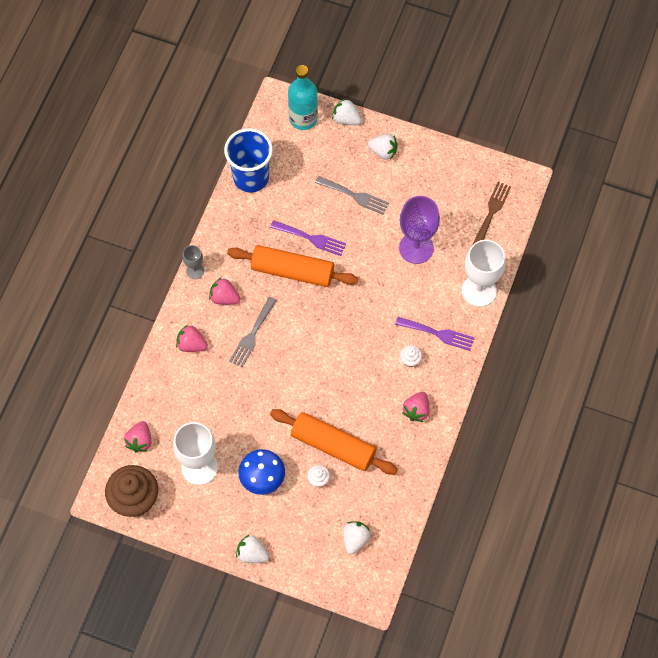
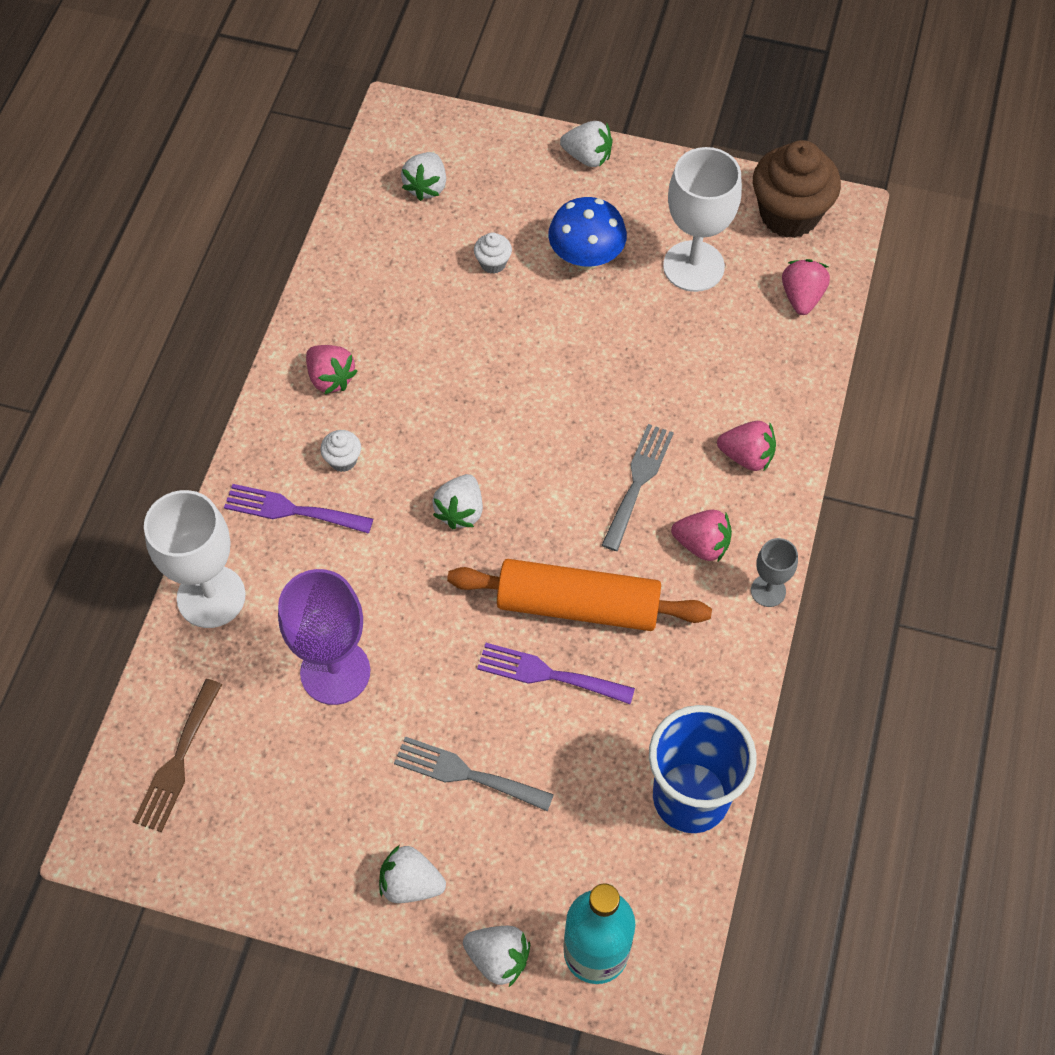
camera: 175 degrees right, 5 degrees down
orange rolling pin [270,409,398,474] -> none
pink strawberry [402,392,429,422] -> pink strawberry turned 120 degrees clockwise [306,345,358,394]
none -> white strawberry [433,474,483,529]

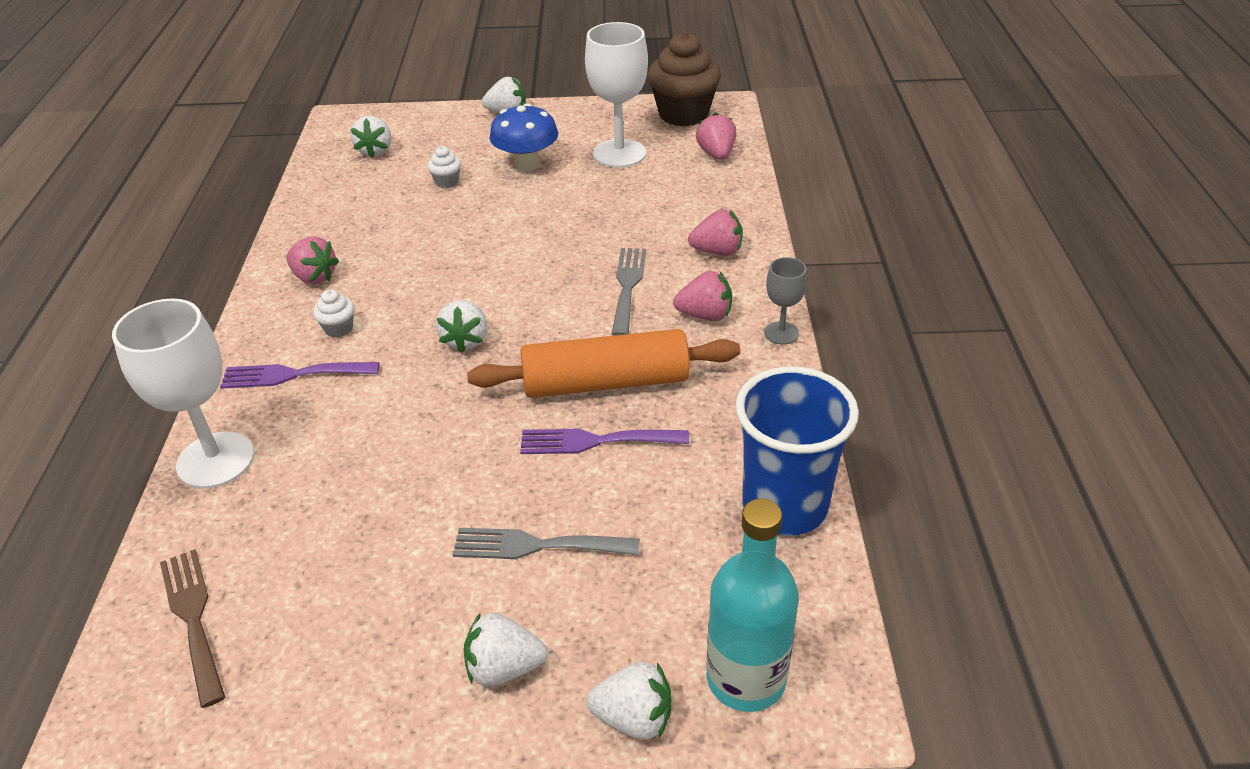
camera: 15 degrees left, 20 degrees down
brown fork [133,679,222,832] -> brown fork turned 150 degrees clockwise [160,549,225,708]
purple goblet [278,569,370,705] -> none

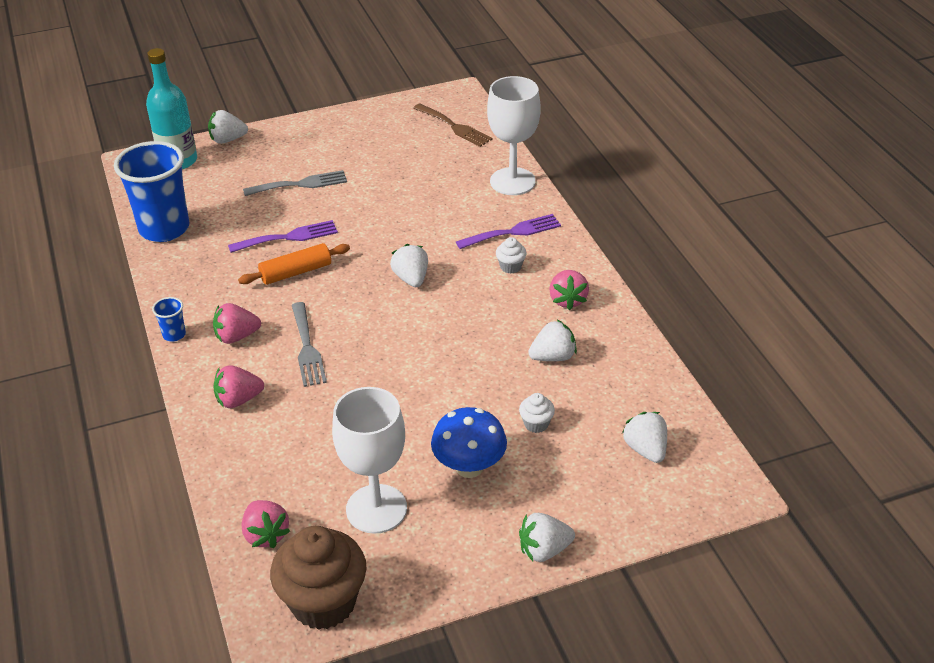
camera: 160 degrees right, 0 degrees up
pink strawberry [286,237,339,284] -> pink strawberry turned 105 degrees counterclockwise [549,270,589,310]
white strawberry [464,612,548,686] -> white strawberry moved to [528,320,577,361]
orange rolling pin [467,329,740,398] -> orange rolling pin [238,243,350,285], size x0.61
grey goblet [764,257,807,345] -> blue cup [152,297,186,342]

